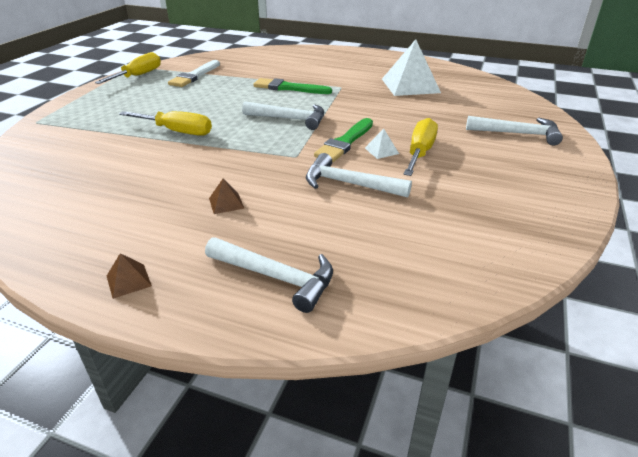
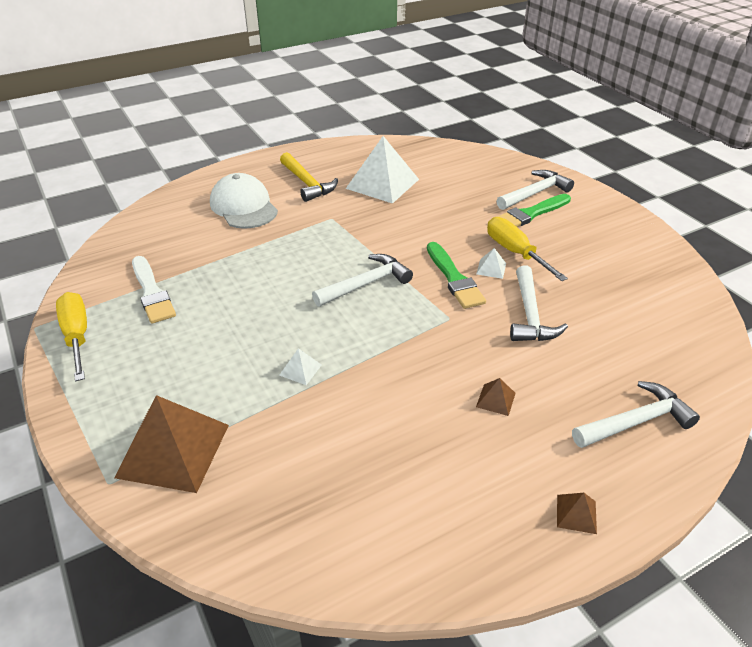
camera: 50 degrees left, 5 degrees up
yellow screwdriver [119,111,212,136] -> white pyramid [279,348,322,385]
green brush [253,78,332,94] -> green brush moved to [497,194,571,227]
white hammer [306,153,412,198] -> white hammer turned 60 degrees counterclockwise [510,265,568,341]
none -> brown pyramid [114,395,229,493]
none -> white cap [210,173,278,229]
none -> yellow hammer [280,152,338,202]

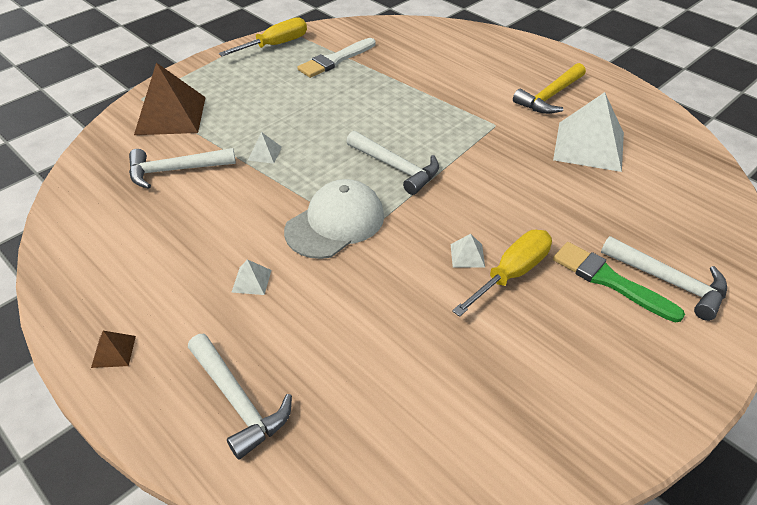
camera: 75 degrees right, 5 degrees up
white cap [210,173,278,229] -> white cap moved to [284,179,384,259]
green brush [427,242,486,309] -> none
brown pyramid [476,378,515,416] -> white pyramid [231,259,272,295]
white hammer [510,265,568,341] -> white hammer moved to [129,148,236,189]

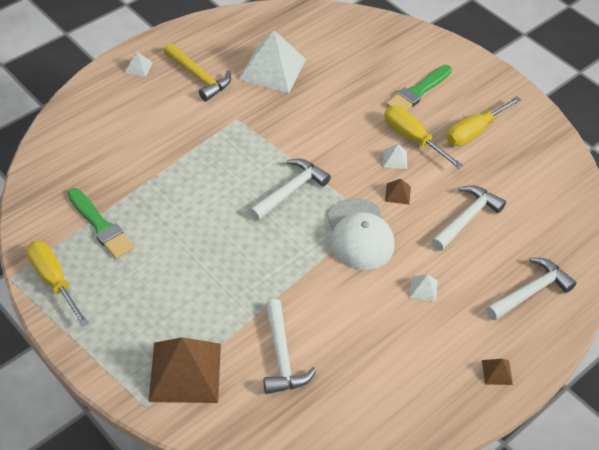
camera: 90 degrees left, 5 degrees up
white pyramid [248,132,282,164] -> white pyramid moved to [125,52,153,77]
white cap [284,179,384,259] -> white cap turned 150 degrees counterclockwise [327,198,395,270]
white brush [297,38,376,78] -> green brush [67,188,134,259]
white hammer [601,236,727,321] -> white hammer moved to [431,185,506,251]
none -> brown pyramid [385,179,411,205]
none -> yellow screwdriver [446,96,521,146]

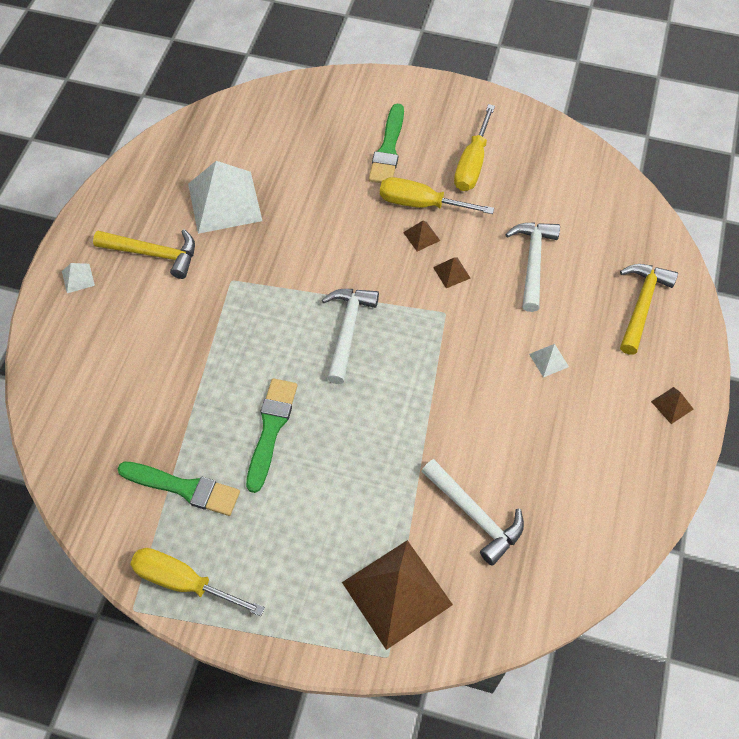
camera: 30 degrees left, 10 degrees up
white cap [327,198,395,270] -> none
white pyramid [383,144,407,169] -> brown pyramid [403,221,440,252]
white hammer [486,258,577,321] -> yellow hammer [620,264,678,355]
none -> green brush [246,378,297,493]

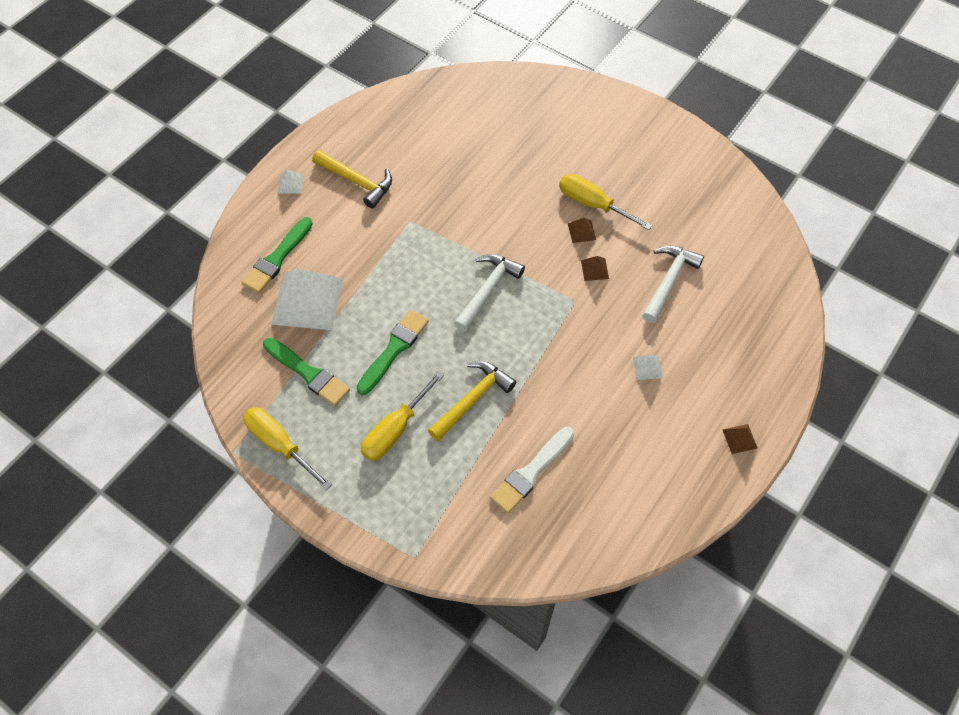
camera: 20 degrees right, 0 degrees up
white pyramid [188,161,262,234] -> white pyramid moved to [271,268,343,330]
brown pyramid [342,540,453,650] -> none
green brush [369,104,404,183] -> green brush moved to [242,217,313,293]
white hammer [421,459,524,565] -> white brush [490,427,574,514]
yellow screwdriver [454,104,495,191] -> yellow screwdriver moved to [361,371,444,461]
yellow hammer [620,264,678,355] -> yellow hammer moved to [428,361,516,441]

